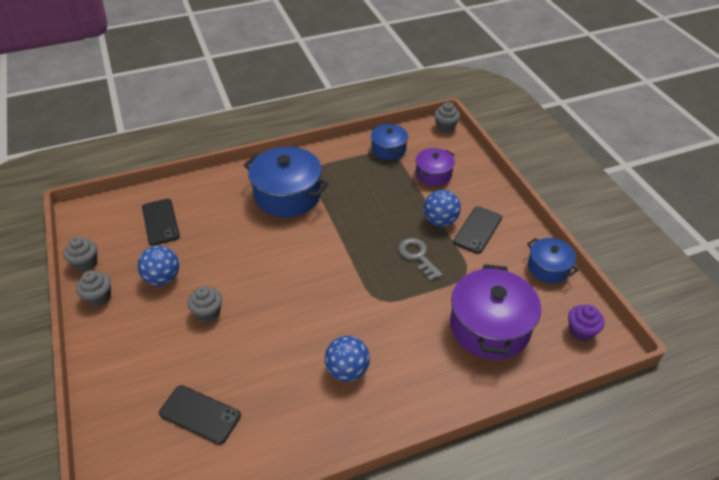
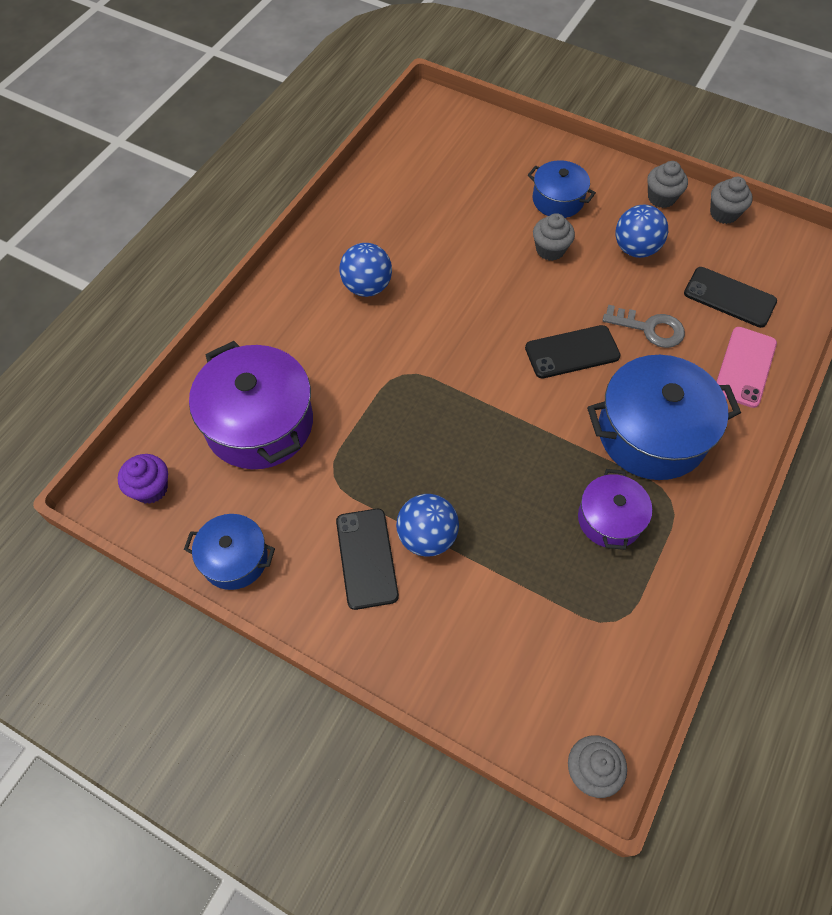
camera: 140 degrees right, 15 degrees up
black phone [159,385,241,445] -> black phone moved to [525,325,621,379]
blue pot [371,123,408,160] -> blue pot moved to [528,160,596,218]
grey key [398,238,443,281] -> grey key moved to [602,305,685,348]
purple pot [415,148,455,186] -> purple pot moved to [578,469,652,550]
none -> pink phone [716,327,777,408]

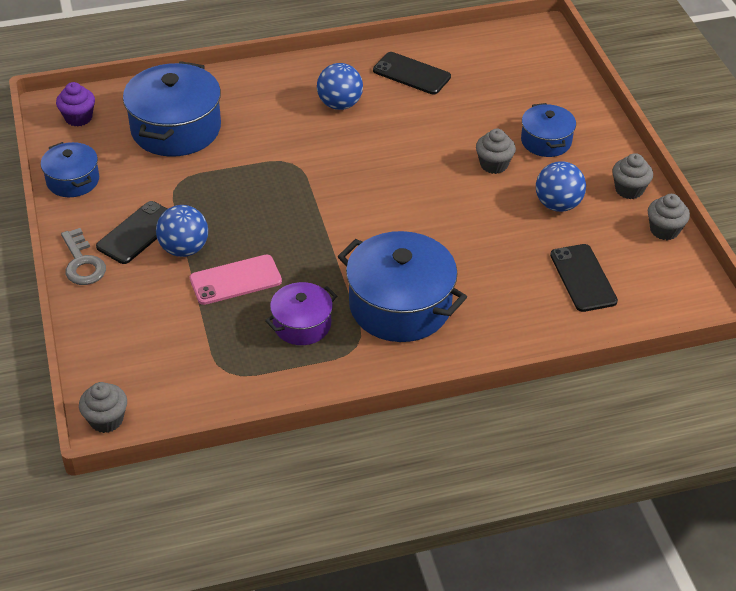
camera: 45 degrees right, 15 degrees down
purple pot [189,341,313,469] -> blue pot [123,61,221,157]
black phone [525,325,621,379] -> black phone moved to [373,52,451,94]
grey key [602,305,685,348] -> grey key moved to [61,228,106,285]
pink phone [716,327,777,408] -> pink phone moved to [190,255,282,305]

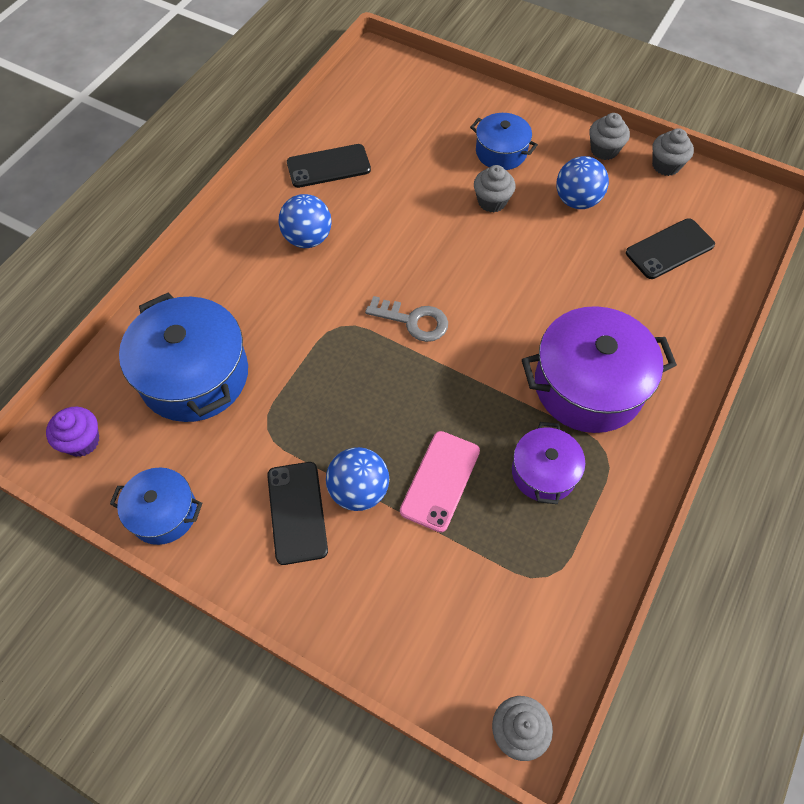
camera: 45 degrees left, 15 degrees up
grey key [61,228,106,285] -> grey key moved to [365,296,448,342]
blue pot [338,231,467,342] -> purple pot [522,306,677,433]
black phone [550,244,618,312] -> black phone turned 60 degrees counterclockwise [626,218,715,279]

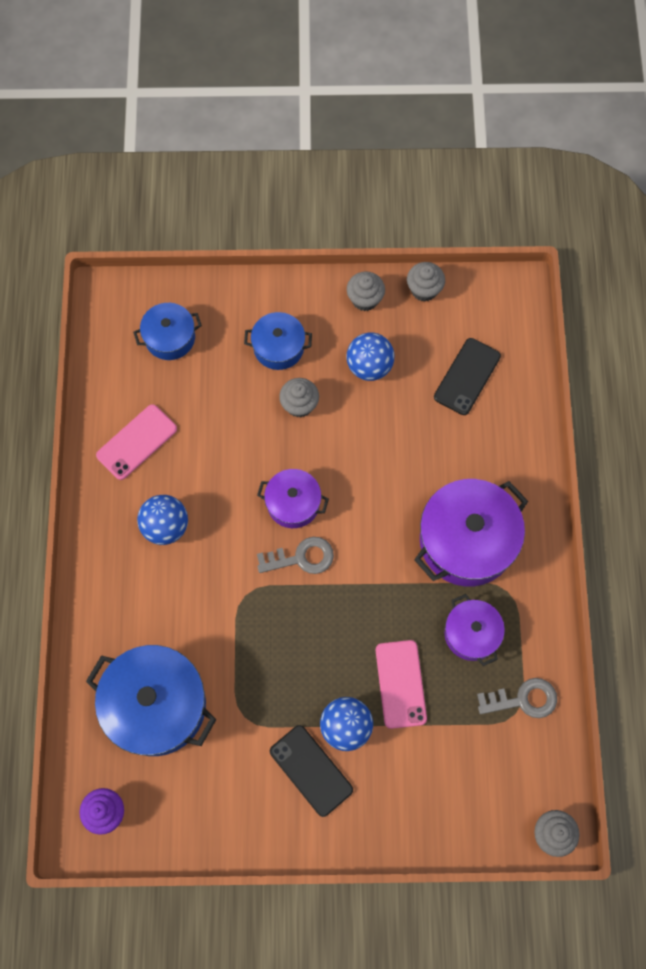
camera: 30 degrees left, 10 degrees up
blue pot [110,468,202,545] -> blue pot moved to [133,303,202,360]
black phone [287,144,371,188] -> pink phone [96,404,177,480]
none -> purple pot [257,469,329,528]
none -> grey key [477,678,557,718]

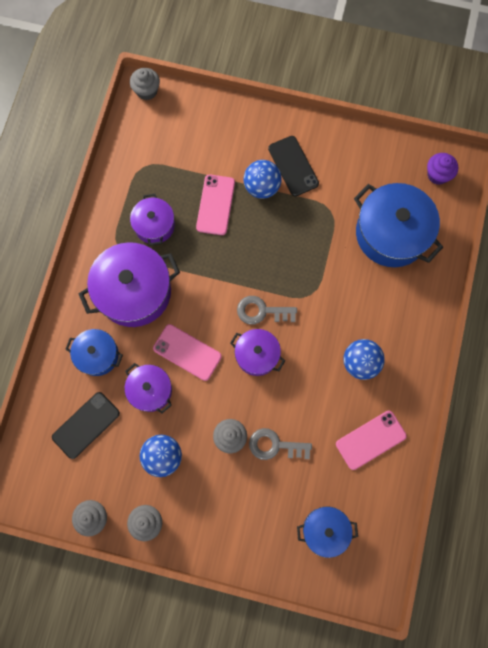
camera: 165 degrees left, 5 degrees up
blue pot [244,312,312,370] -> blue pot moved to [65,329,123,376]
grey key [477,678,557,718] -> grey key moved to [249,428,312,460]
none -> purple pot [125,363,172,414]
none -> pink phone [153,324,222,381]

